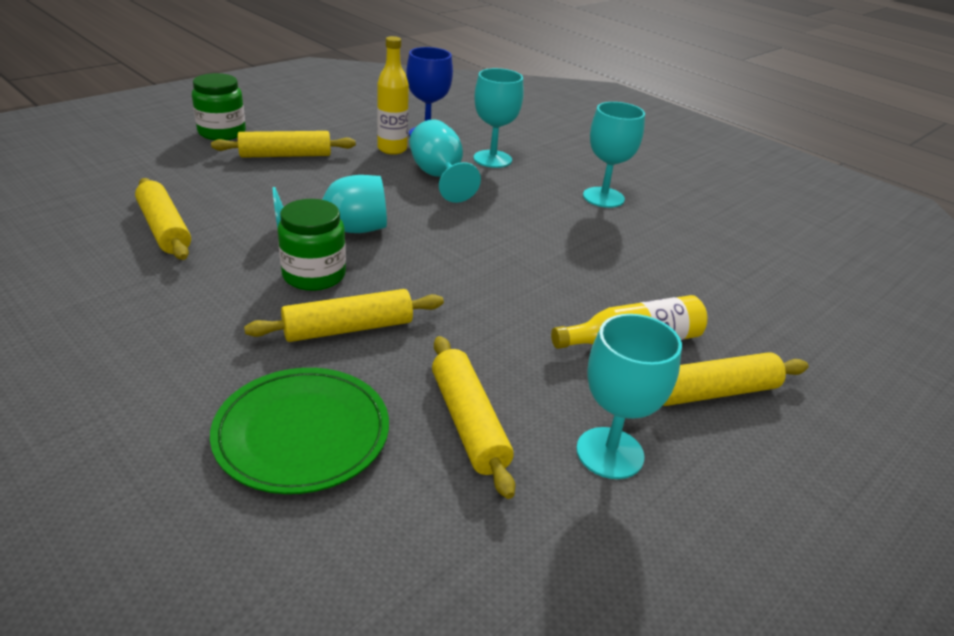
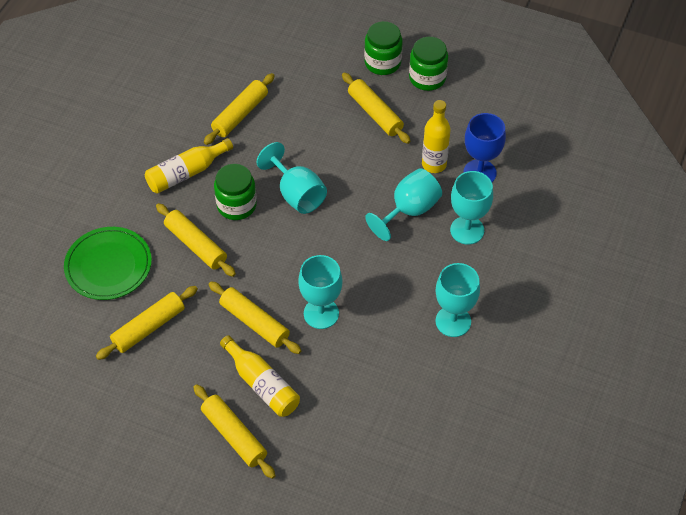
camera: 70 degrees right, 20 degrees up
turquoise goblet [576,314,682,479] -> turquoise goblet moved to [298,255,342,329]
none -> yellow bottle [145,138,233,194]
none -> yellow rolling pin [209,281,301,354]
none -> green jar [409,37,448,91]

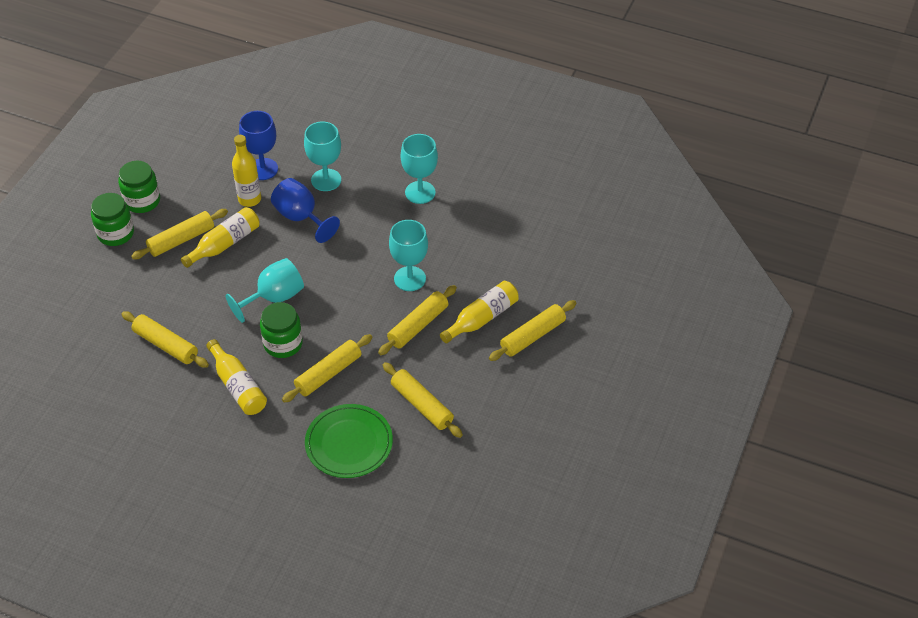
camera: 90 degrees left, 5 degrees down
turquoise goblet [365,168,442,241] -> blue goblet [271,178,340,243]
none -> yellow bottle [181,207,260,268]

